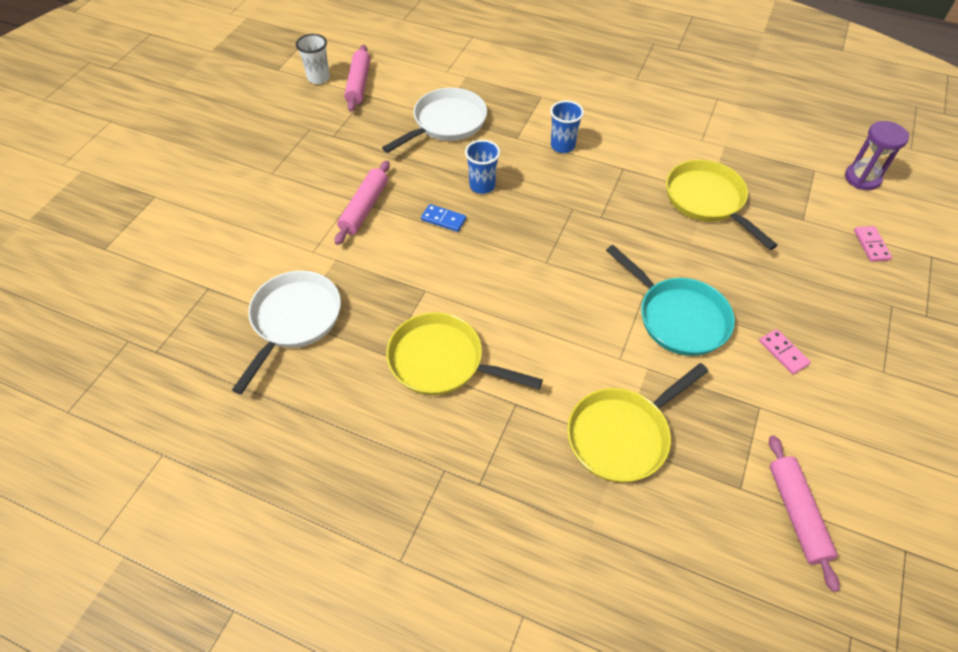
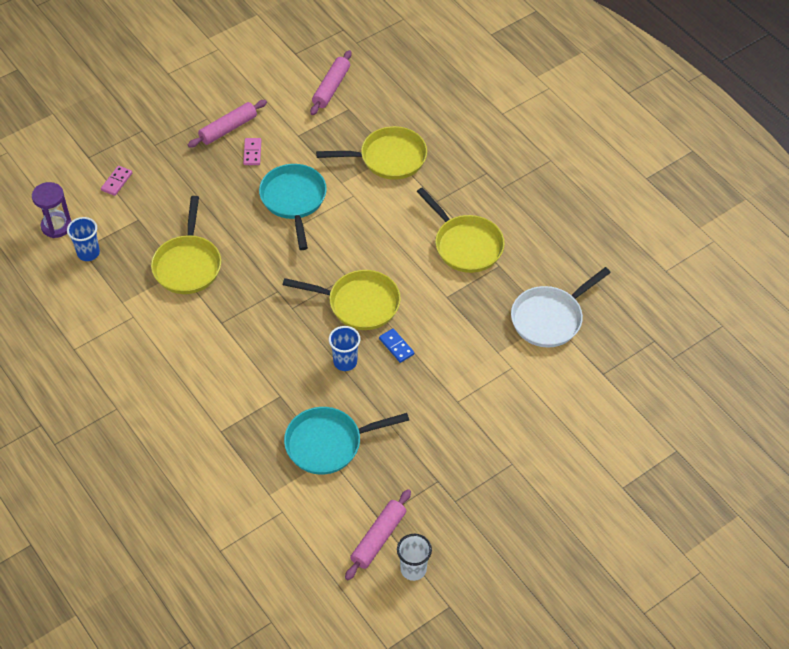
camera: 150 degrees left, 0 degrees up
pink rolling pin [335,161,390,245] -> pink rolling pin moved to [188,100,267,148]
white pan [382,88,487,153] -> turquoise pan [284,407,409,474]
blue cup [550,100,584,153] -> blue cup moved to [67,217,100,261]
none -> yellow pan [283,270,401,330]

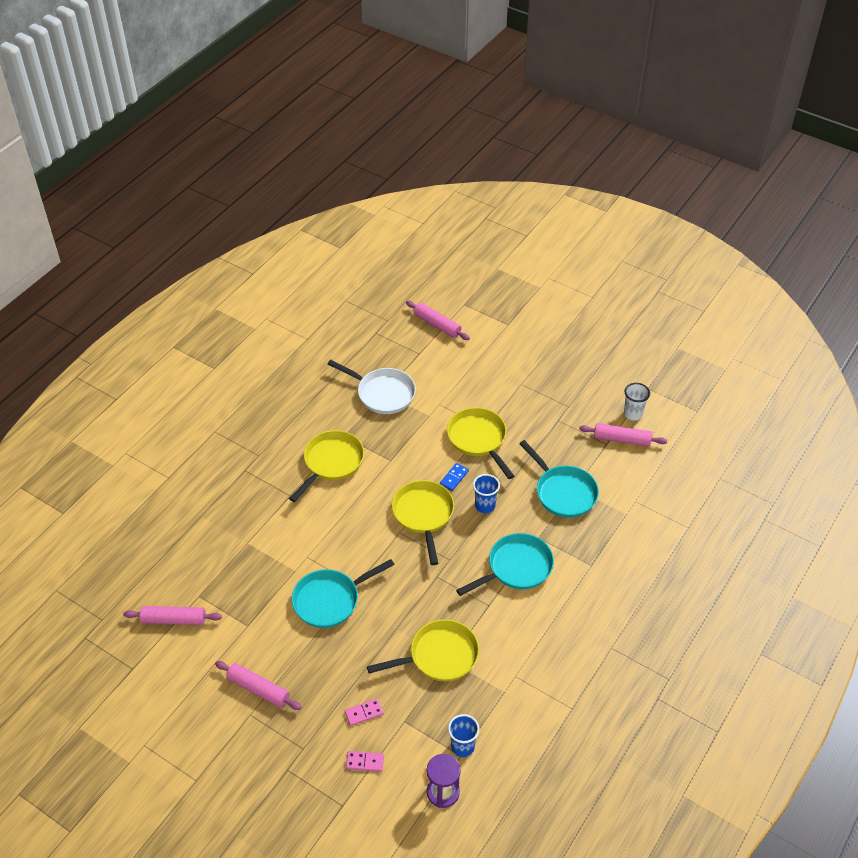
camera: 110 degrees left, 5 degrees down
pink domino [243,138,261,165] -> pink domino moved to [345,699,384,726]
yellow pan [316,126,427,180] -> yellow pan moved to [447,407,514,479]
none -> pink rolling pin [406,301,470,340]
none -> turquoise pan [456,533,554,596]

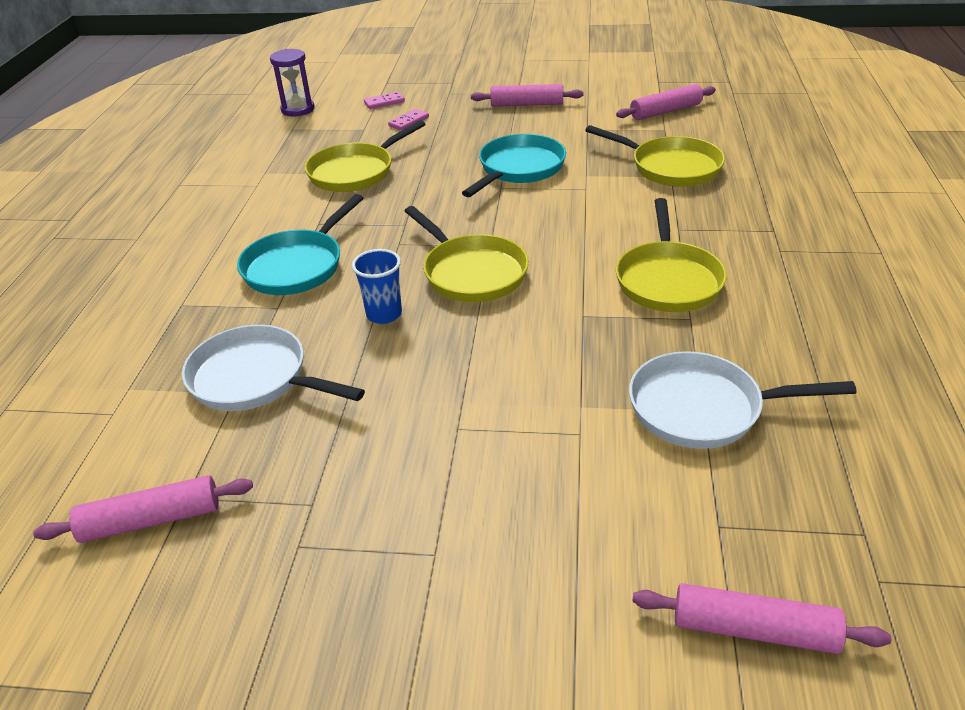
camera: 155 degrees right, 10 degrees down
blue domino [440,463,469,491] -> none
yellow pan [447,407,514,479] -> yellow pan moved to [585,125,725,187]
blue cup [448,714,480,757] -> none
turquoise pan [519,440,599,518] -> white pan [182,325,365,411]
white cup [624,383,650,421] -> none

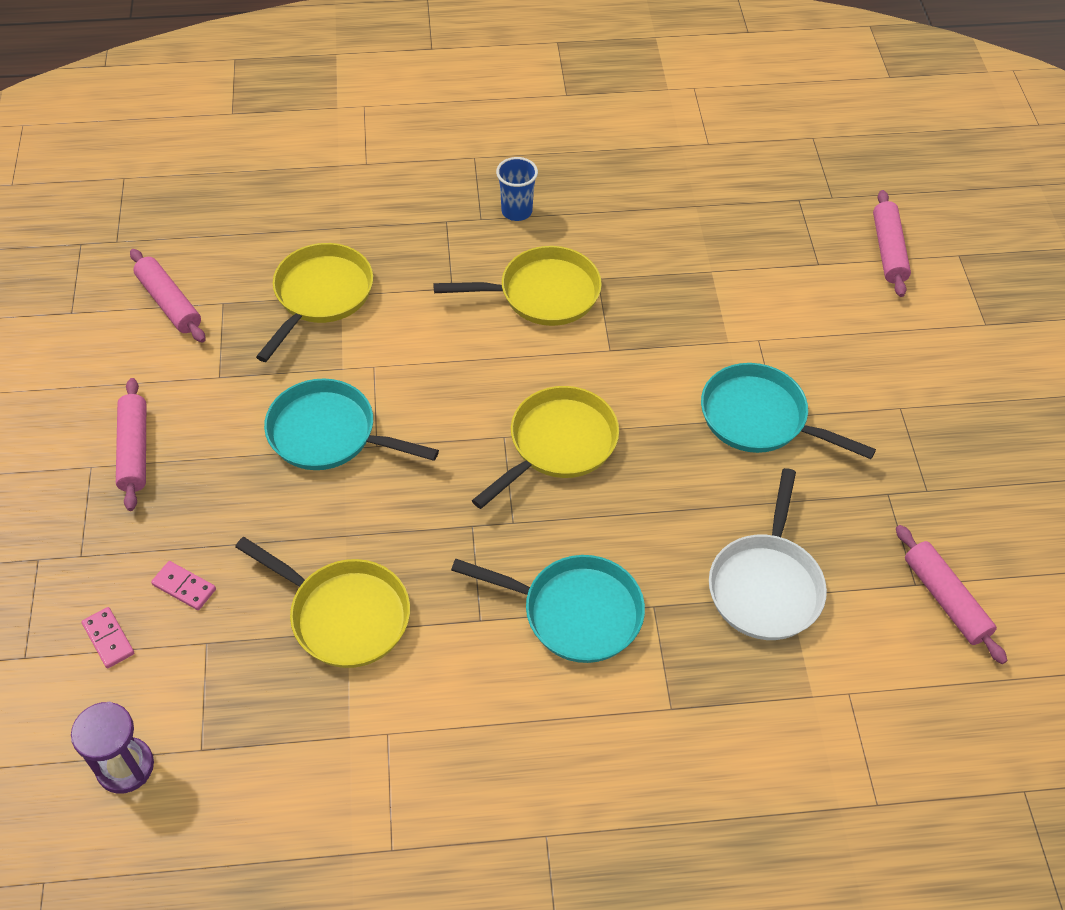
camera: 105 degrees left, 15 degrees up
blue cup [352,249,402,324] -> blue cup moved to [496,157,538,221]
white pan [629,351,857,449] -> none
none -> turquoise pan [701,363,876,459]

